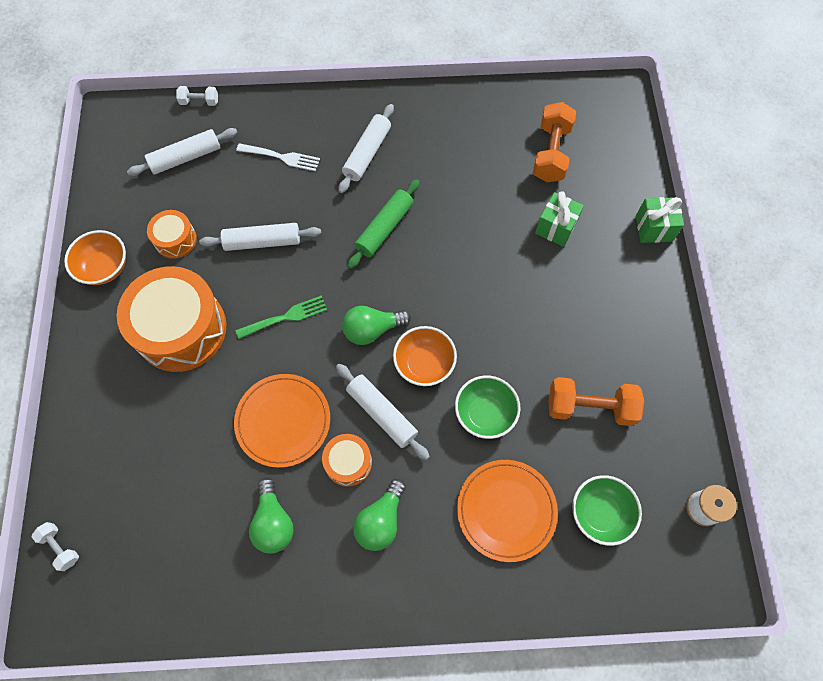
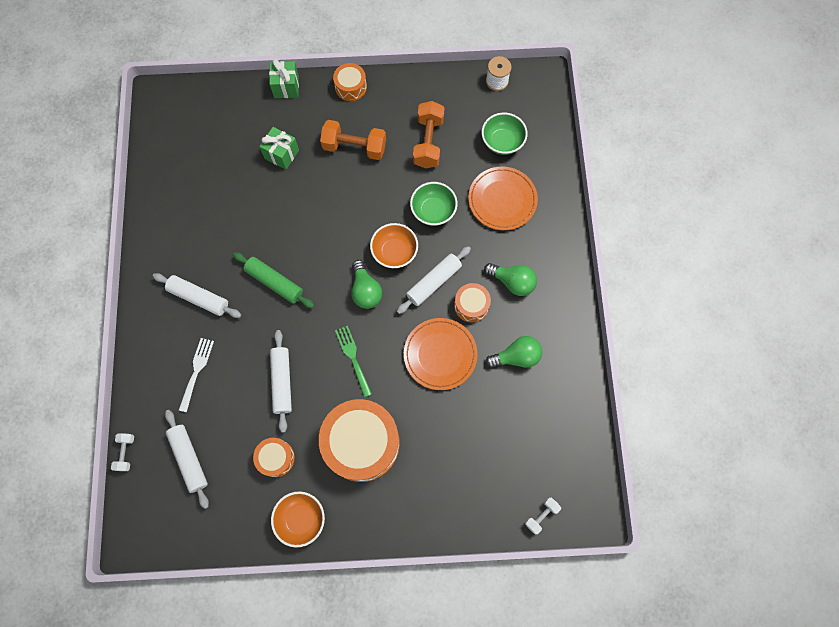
camera: 90 degrees left, 5 degrees up
orange dumbbell [533,102,576,182] -> orange dumbbell moved to [320,120,386,160]
none -> orange drum [333,63,367,101]

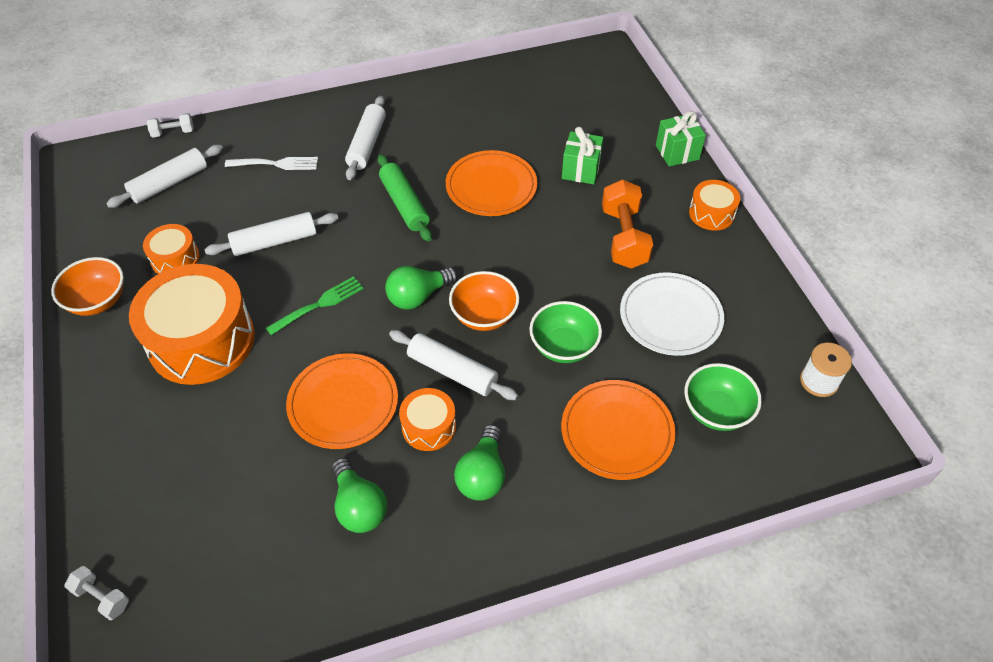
camera: 75 degrees right, 20 degrees down
green rolling pin [233,252,314,308] -> green rolling pin turned 45 degrees counterclockwise [378,154,432,242]
orange dumbbell [413,101,445,168] -> white plate [620,273,724,356]
none -> orange plate [446,150,537,216]

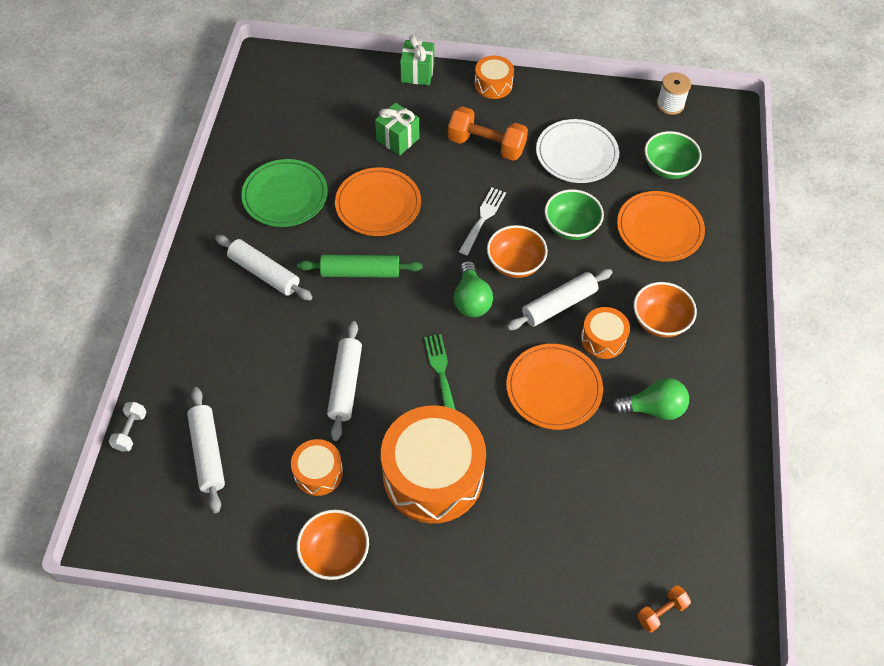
camera: 65 degrees left, 5 degrees up
white dumbbell [65,566,129,620] -> orange dumbbell [637,585,691,633]
white fork [225,157,318,170] -> white fork moved to [459,188,506,255]
green light bulb [454,424,505,501] -> orange bowl [633,282,697,337]
none -> green plate [241,159,328,227]

